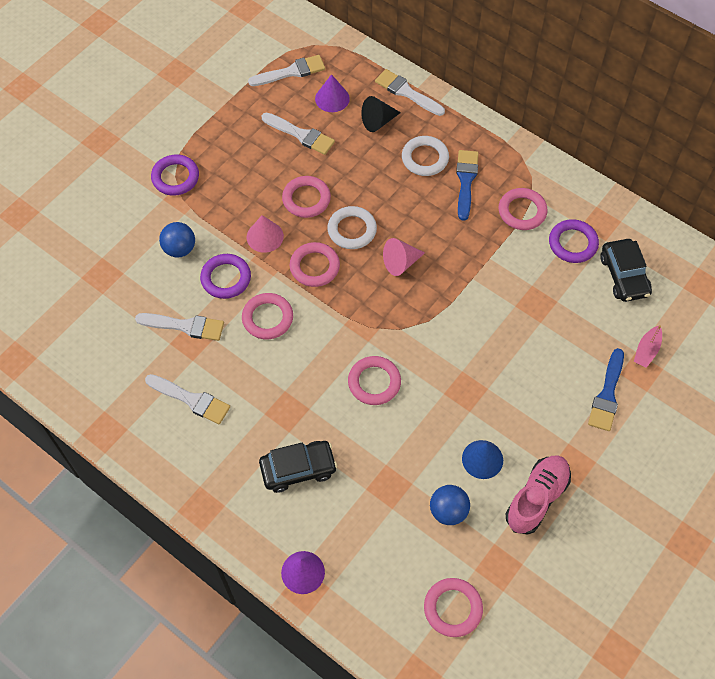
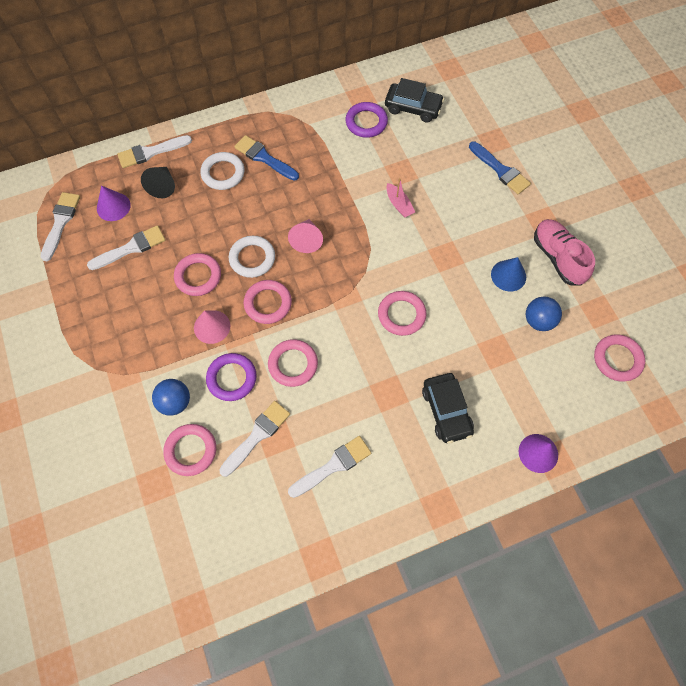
camera: 60 degrees left, 5 degrees up
purple ring [151,154,199,196] -> none
black car [259,441,337,493] -> black car turned 150 degrees clockwise [422,373,474,444]
pink ring [498,188,548,230] -> pink ring moved to [163,424,216,476]
pink boat [634,325,662,368] -> pink boat moved to [386,178,415,218]

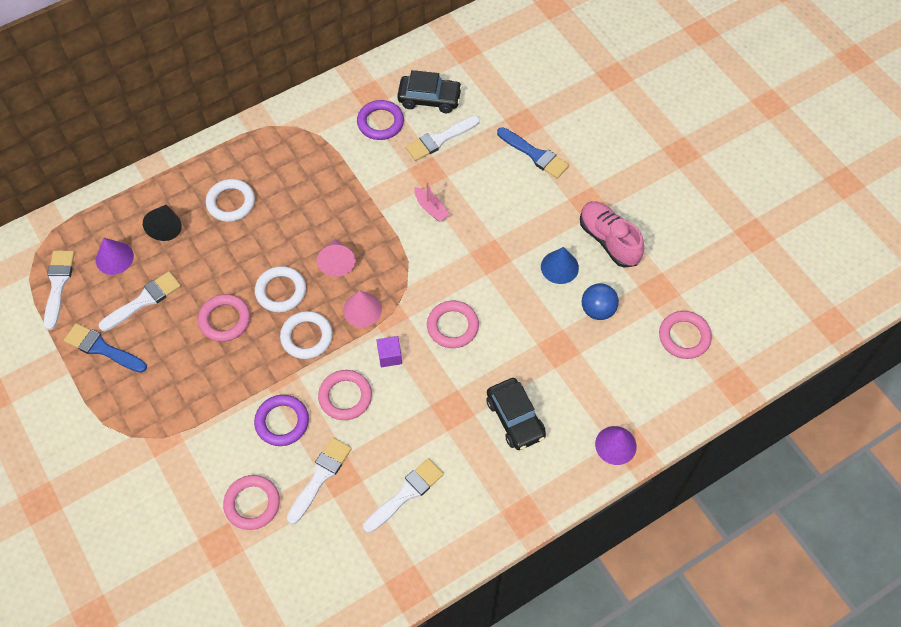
camera: 10 degrees left, 5 degrees down
white brush [117,135,192,168] -> white brush moved to [405,116,480,161]
blue ball [152,379,190,416] -> none
pink cone [194,310,230,344] -> pink cone moved to [343,291,382,327]
blue brush [234,135,299,181] -> blue brush moved to [64,323,147,373]
pink ring [244,280,292,324] -> white ring [280,311,333,359]
none -> purple cube [377,336,402,367]

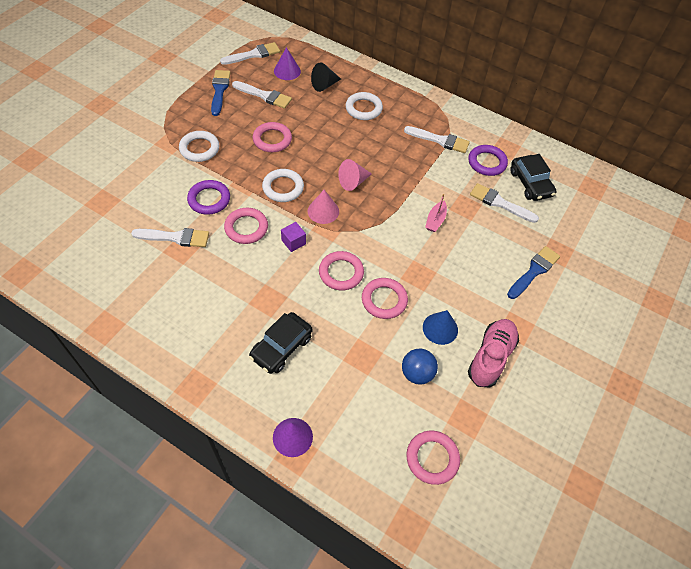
camera: 60 degrees right, 5 degrees down
pink ring [223,475,280,530] -> pink ring moved to [362,278,408,319]
white ring [255,266,306,313] -> white ring moved to [179,131,219,162]
white brush [363,458,444,533] -> white brush moved to [404,126,470,153]
blue brush [497,127,569,179] -> blue brush turned 150 degrees counterclockwise [507,246,560,299]

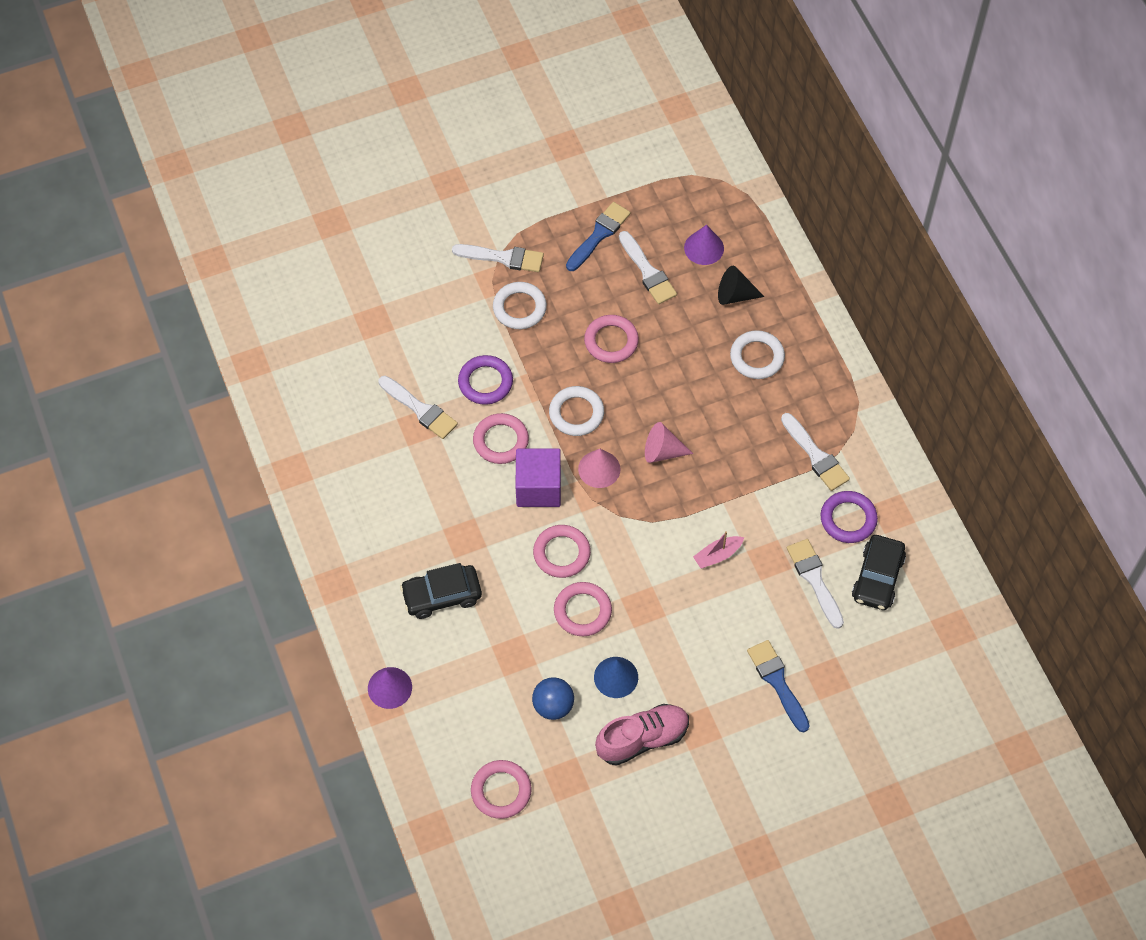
camera: 40 degrees right, 5 degrees up
white brush [220,42,280,65] -> white brush moved to [452,244,544,272]
purple cube [281,222,306,252] -> purple cube [515,449,561,507], size x1.89
blue brush [507,246,560,299] -> blue brush turned 105 degrees counterclockwise [747,640,810,732]

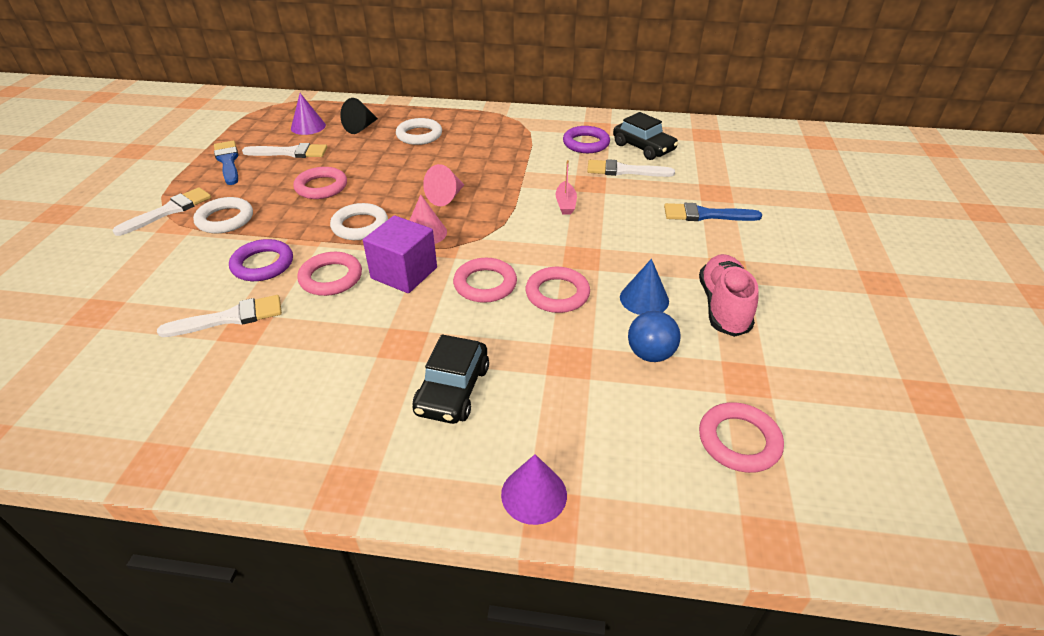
camera: 60 degrees left, 20 degrees down
white brush [781,413,850,491] -> none

